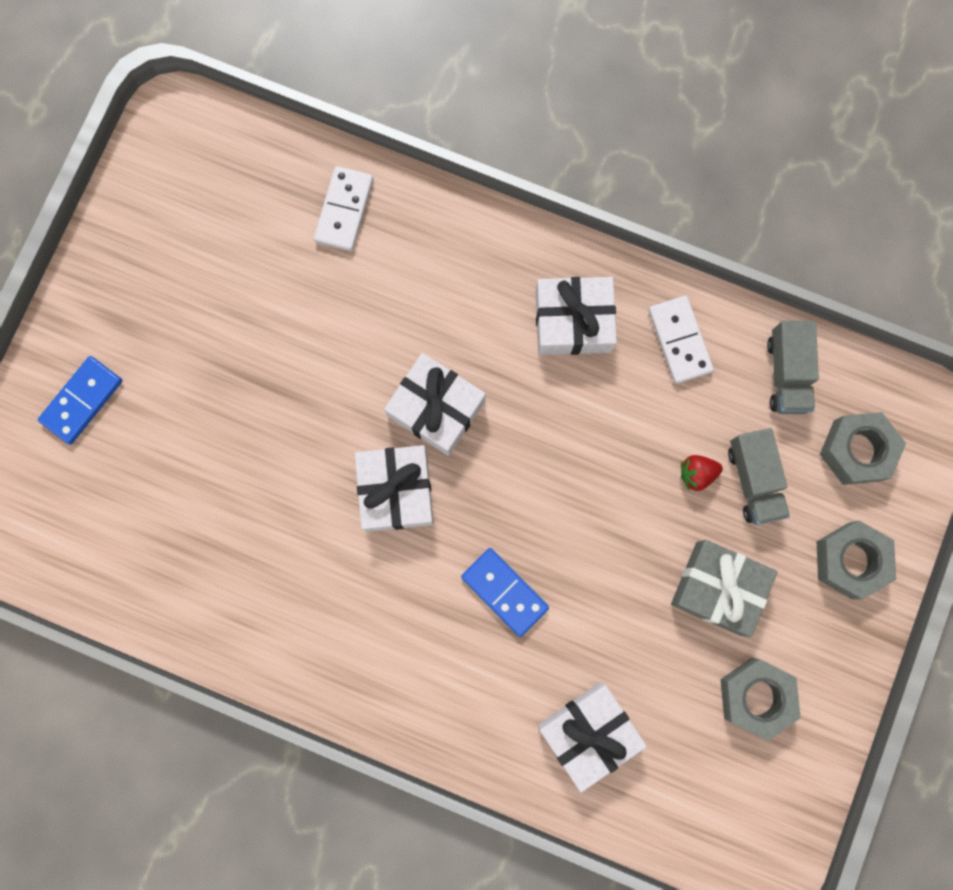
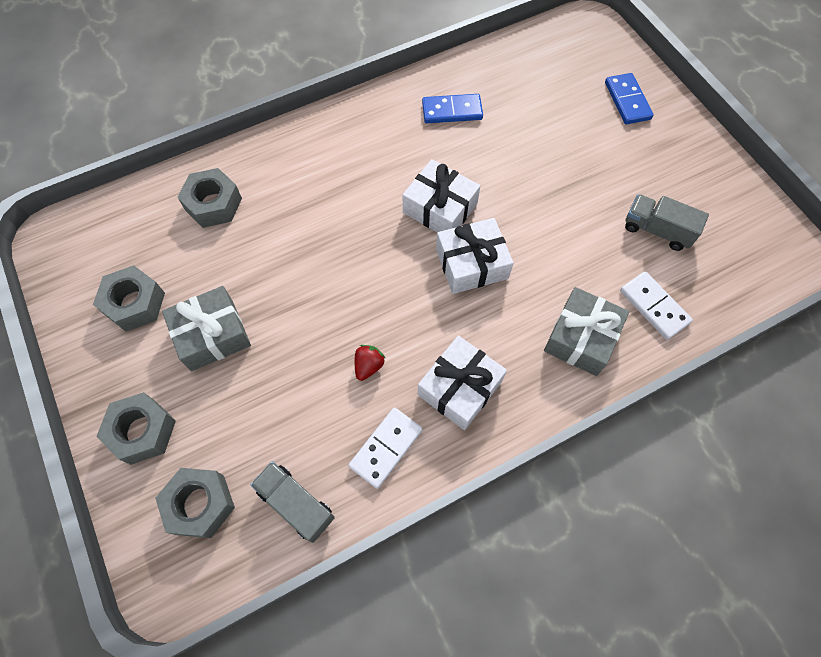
camera: 130 degrees right, 15 degrees down
blue domino [461,548,549,637] -> blue domino moved to [422,94,483,123]
white gift [538,682,647,793] -> grey nut [177,168,242,228]
white domino [649,296,714,384] -> white domino turned 75 degrees counterclockwise [348,408,422,489]
red strawberry [681,455,723,491] -> red strawberry moved to [355,345,385,381]
grey truck [728,428,790,525] -> grey truck moved to [625,194,709,251]
none -> grey gift [544,287,629,376]

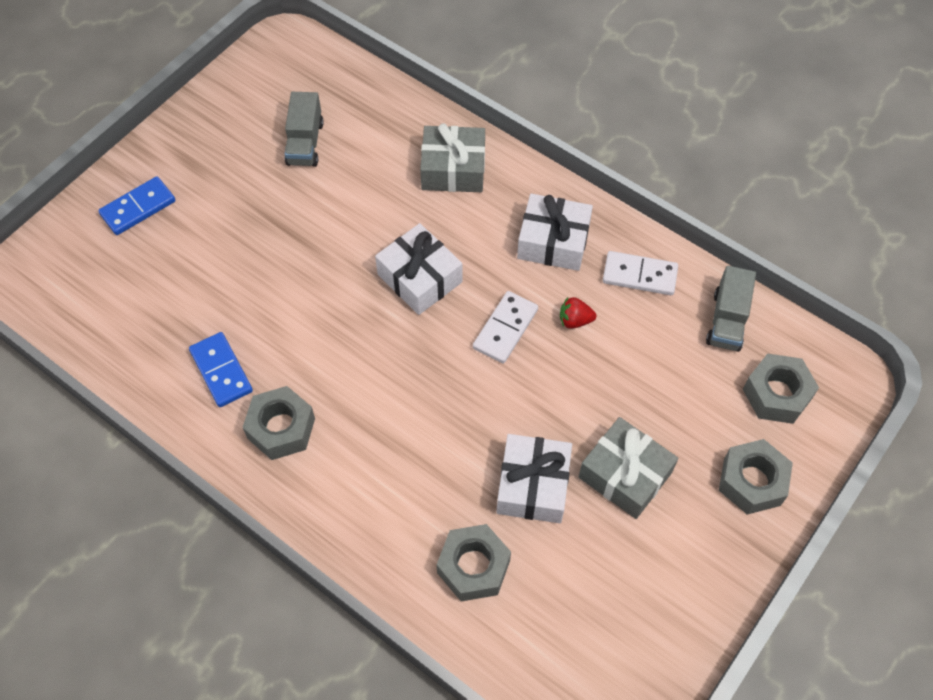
camera: 115 degrees left, 5 degrees down
grey nut [93,265,165,332] -> grey nut moved to [242,386,315,460]
white gift [403,159,480,233] -> white gift moved to [497,434,572,523]
white domino [620,271,693,340] -> white domino moved to [473,291,538,363]

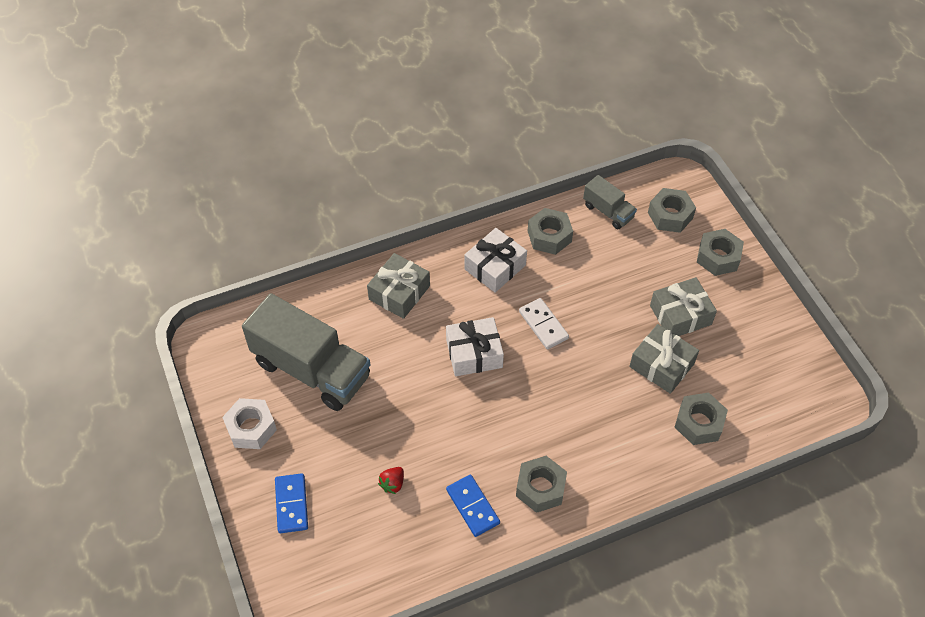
camera: 60 degrees left, 5 degrees down
blue domino [189,332,253,407] -> blue domino turned 60 degrees clockwise [446,475,500,537]
grey truck [285,92,324,167] -> grey truck [242,293,370,411], size x2.07
white gift [497,434,572,523] -> grey gift [629,324,699,394]
red strawberry [560,297,596,329] -> red strawberry moved to [378,467,404,494]
white domino [603,251,678,295] -> grey nut [528,208,573,255]
none -> white nut [222,398,277,449]

